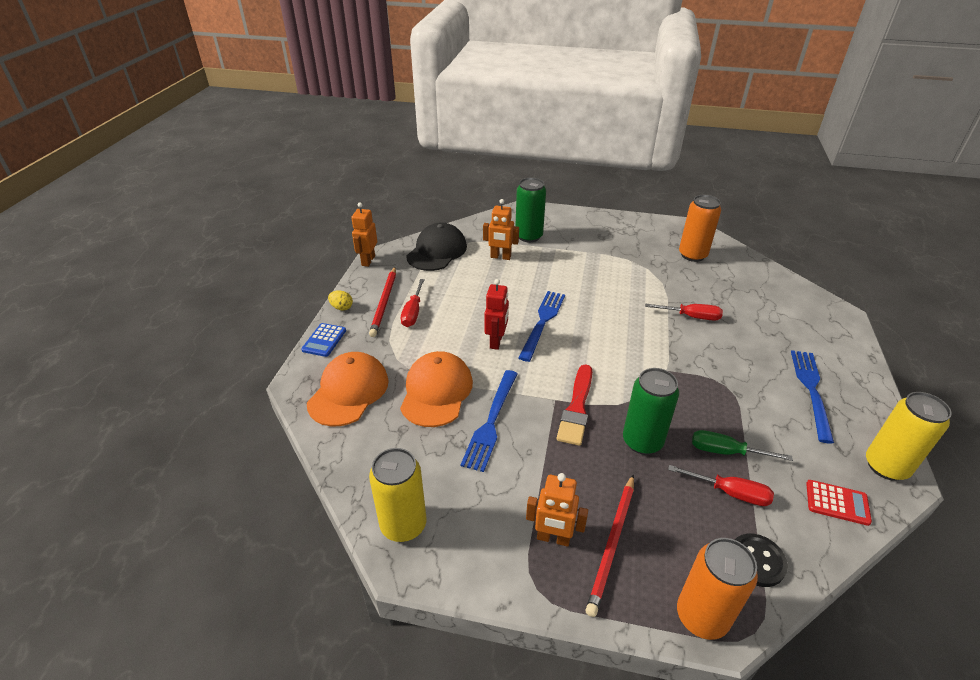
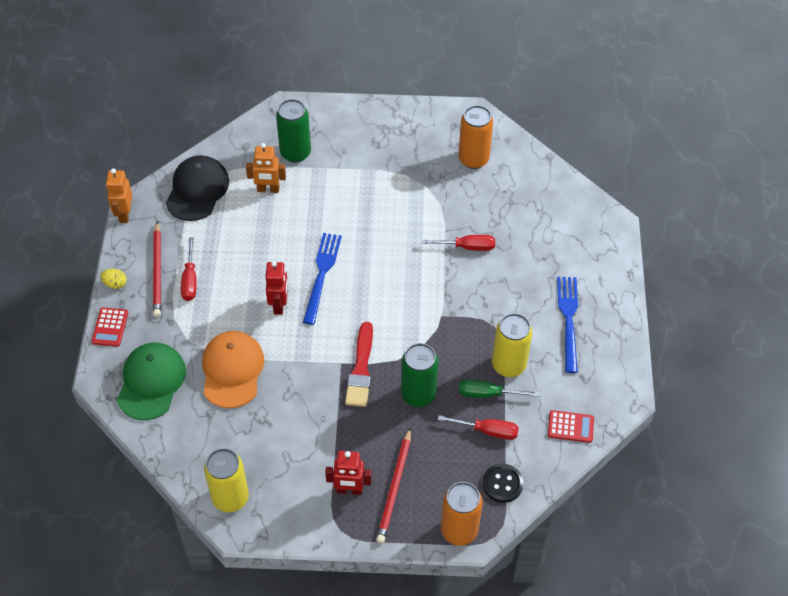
camera: 10 degrees left, 15 degrees up
blue calculator [301,323,346,357] -> red calculator [91,308,128,347]
orange cap [307,352,389,427] -> green cap [117,342,186,420]
blue fork [460,370,518,472] -> none
orange robot [526,473,588,547] -> red robot [325,451,371,495]
yellow can [866,392,952,481] -> yellow can moved to [492,313,532,377]

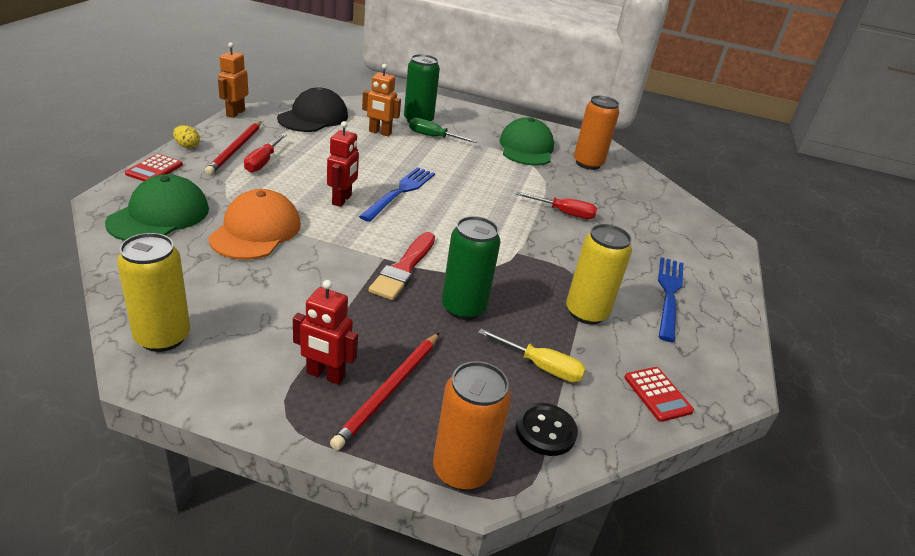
camera: 10 degrees right, 20 degrees down
red screwdriver [438,415,519,440] -> yellow screwdriver [478,329,586,382]
green screwdriver [459,379,539,398] -> green screwdriver moved to [409,118,477,143]
red calculator [548,410,594,443] -> red calculator turned 45 degrees clockwise [624,367,694,422]
none -> green cap [499,117,554,166]

